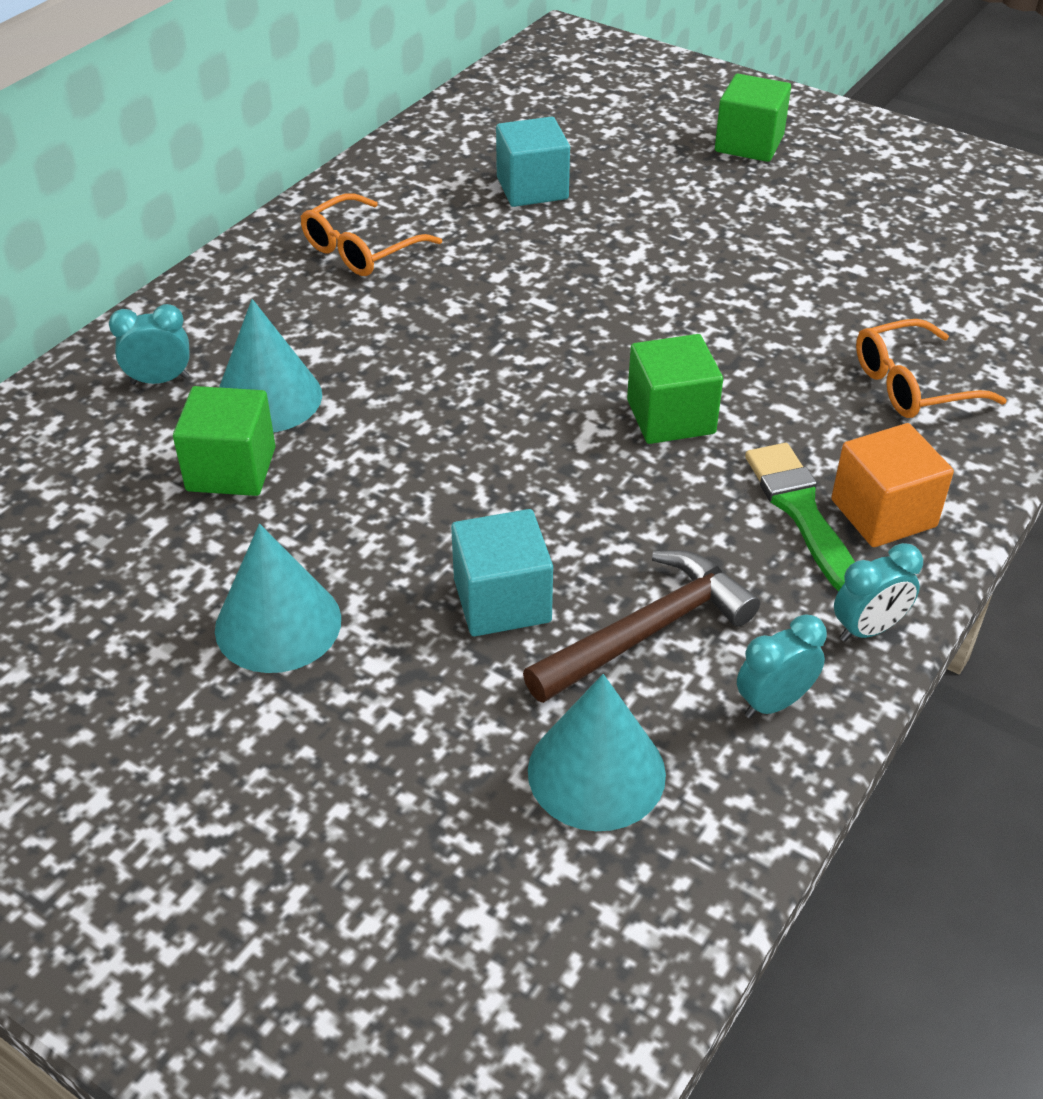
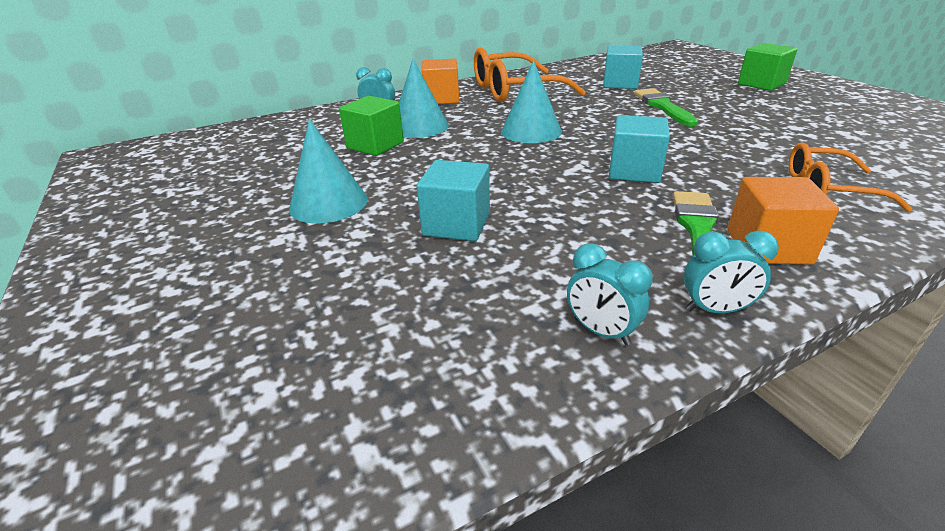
camera: 30 degrees right, 10 degrees down
orange glasses [301,193,442,276] -> orange glasses [474,48,586,102], size x1.65
brown hammer [523,550,760,703] -> none
turquoise cone [528,674,666,831] -> turquoise cone moved to [501,60,562,143]
green cube [627,334,723,444] -> turquoise cube [609,115,670,183]
turquoise clock [737,614,827,718] -> turquoise clock turned 135 degrees counterclockwise [567,243,653,345]
none -> orange cube [421,58,459,104]
none -> green brush [634,88,698,127]

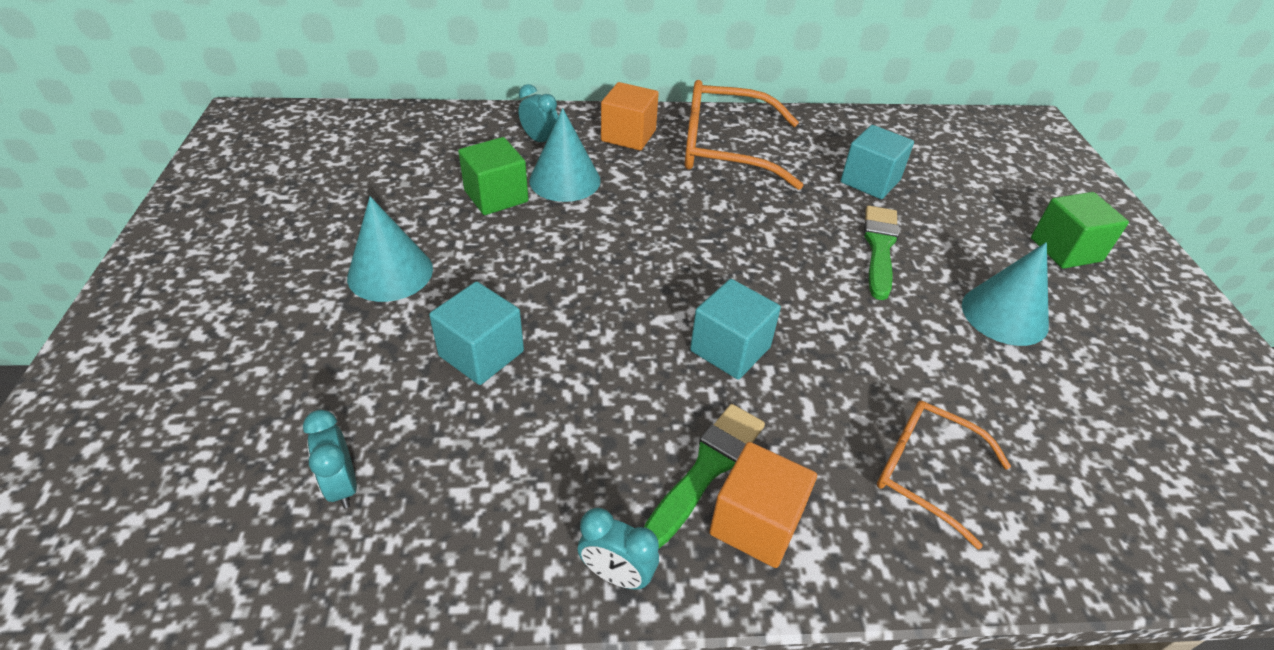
camera: 20 degrees right, 10 degrees up
turquoise cone [501,60,562,143] -> turquoise cone moved to [962,242,1049,346]
turquoise clock [567,243,653,345] -> turquoise clock moved to [303,410,357,509]

